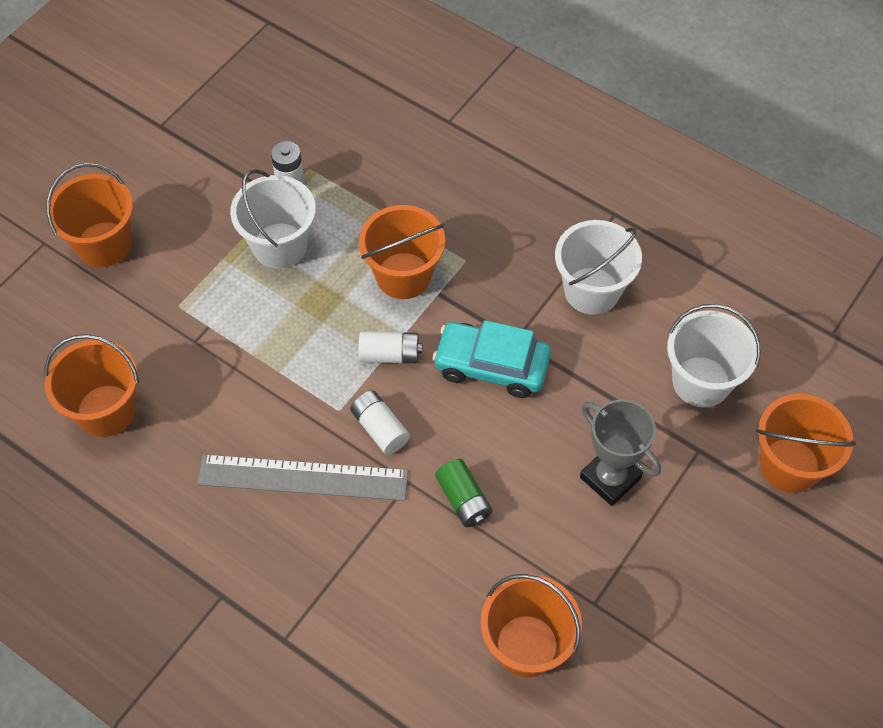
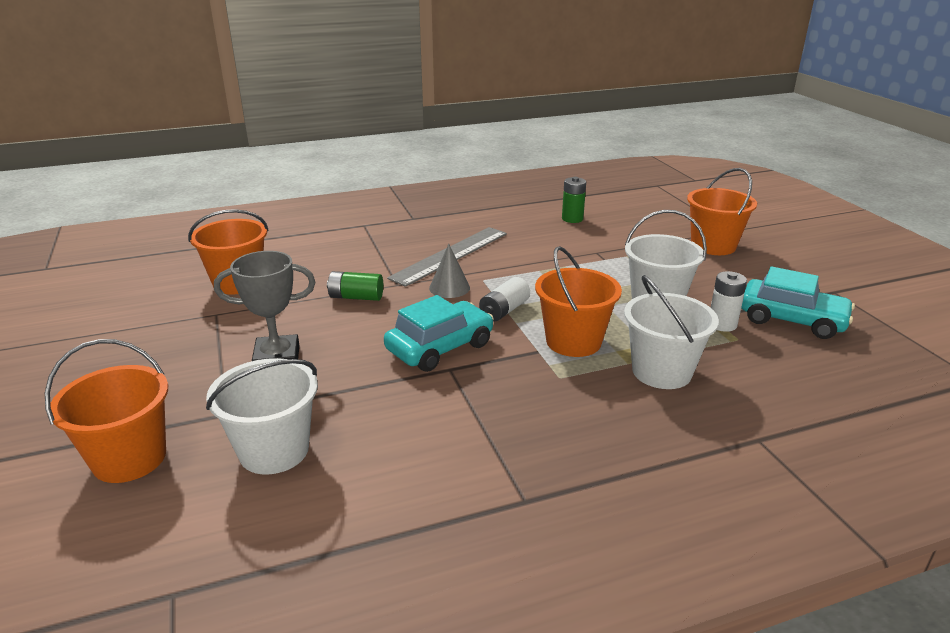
camera: 125 degrees right, 30 degrees down
orange bucket [44,334,139,437] -> green battery [562,177,586,223]
white battery [350,390,410,455] -> grey cone [429,244,470,298]
white bucket [555,220,642,315] -> white bucket moved to [624,275,719,389]
none -> turquoise car [741,266,855,339]

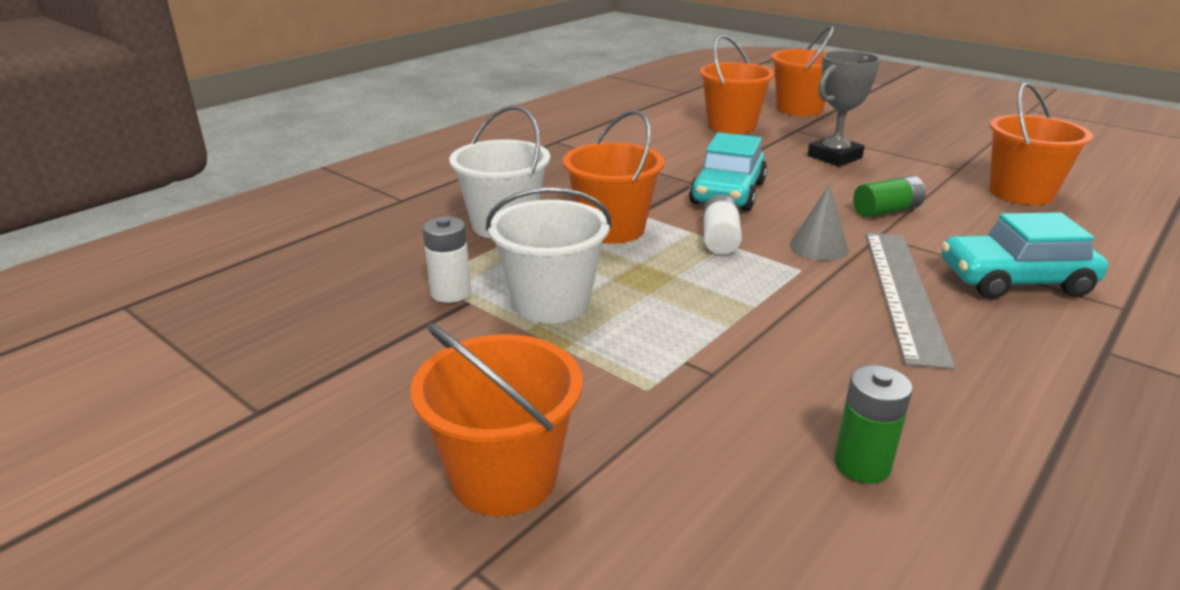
camera: 150 degrees right, 0 degrees up
white bucket [206,358,318,475] -> orange bucket [699,35,775,134]
turquoise car [741,266,855,339] -> turquoise car moved to [941,212,1108,299]

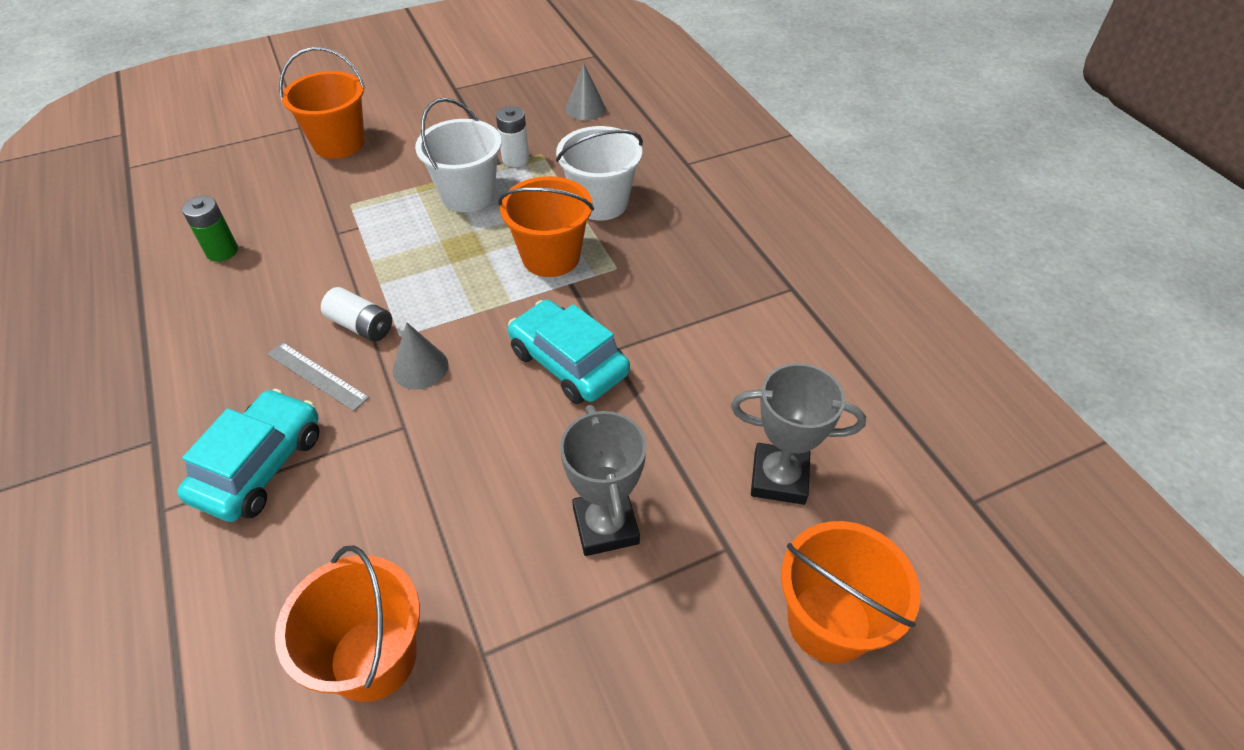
camera: 115 degrees right, 20 degrees up
orange bucket [699,35,775,134] -> grey trophy [731,363,866,505]
white battery [703,195,742,255] -> white battery moved to [321,287,392,342]
green battery [853,175,926,218] -> none
grey ruler [866,233,955,370] -> grey ruler [267,342,369,411], size x0.56
none -> grey cone [566,64,606,120]

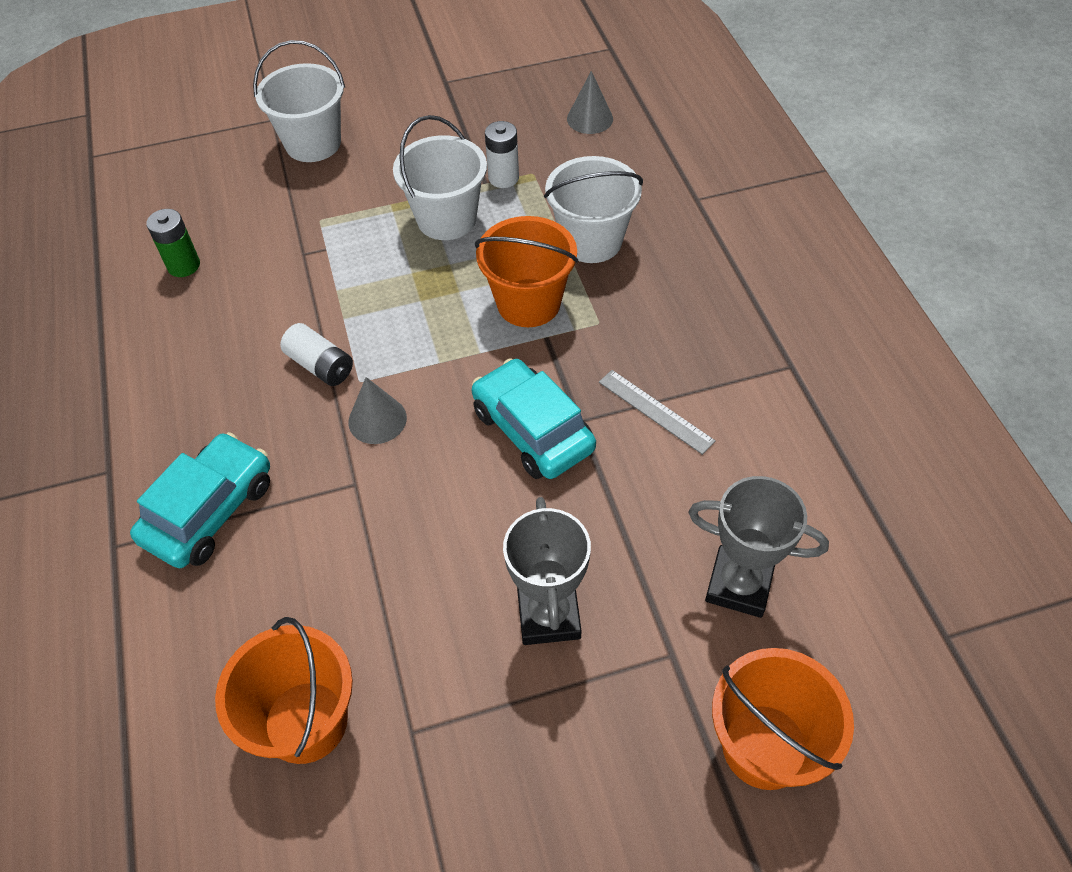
camera: 10 degrees right, 5 degrees up
grey ruler [267,342,369,411] -> grey ruler moved to [599,370,716,455]
orange bucket [279,47,365,159] -> white bucket [253,40,345,162]

